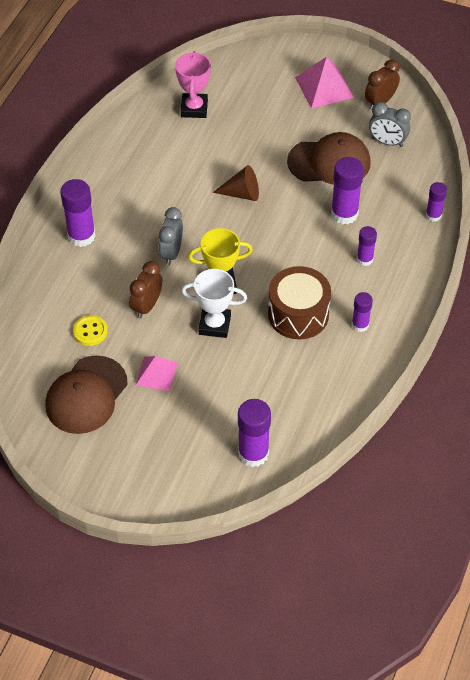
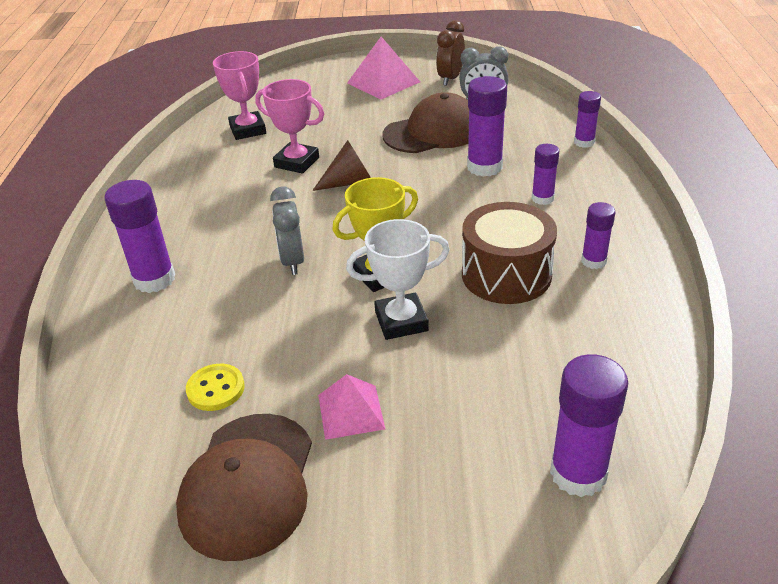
camera: 20 degrees left, 15 degrees down
brown clock [129,261,162,318] -> none
none -> pink trophy [255,79,324,174]

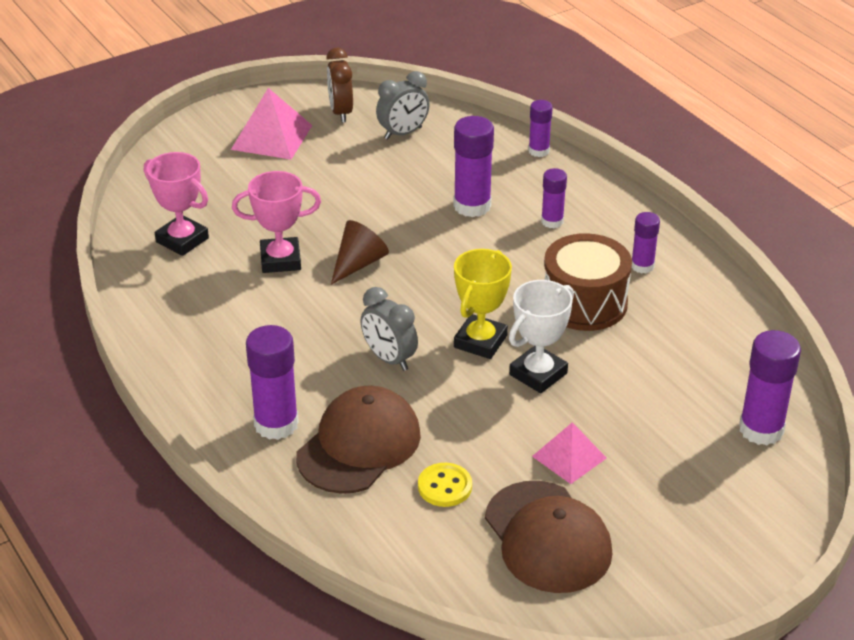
camera: 35 degrees left, 0 degrees up
brown cap [383,92,469,153] -> brown cap moved to [296,386,421,494]

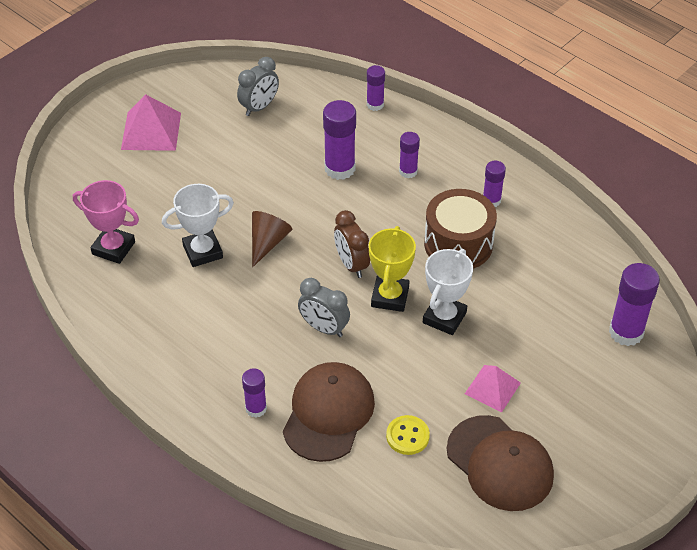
camera: 15 degrees left, 10 degrees up
pink trophy [232,171,321,273] -> white trophy [162,184,234,267]
purple glue stick [246,325,299,440] -> purple glue stick [242,368,267,418], size x0.59
brown clock [326,48,353,123] -> brown clock moved to [334,210,370,278]

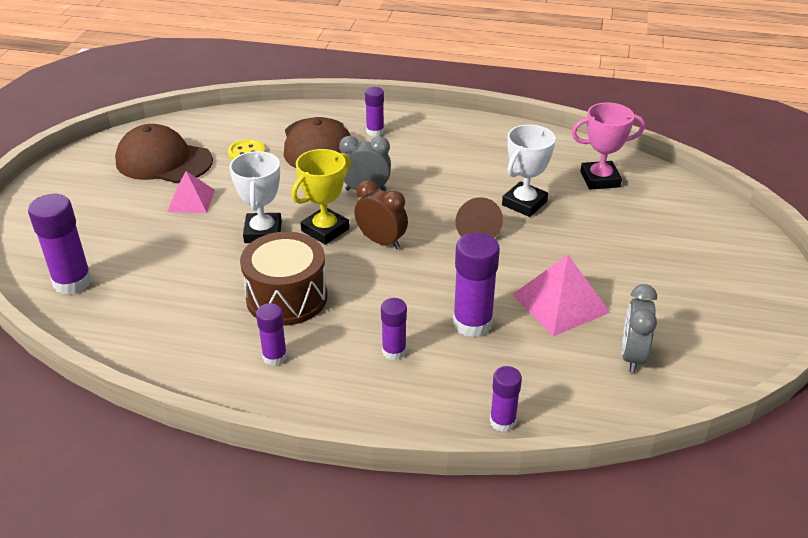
camera: 150 degrees right, 10 degrees down
pink pyramid [121,94,181,151] -> pink pyramid moved to [512,255,610,336]
yellow trophy [369,226,416,312] -> yellow trophy turned 60 degrees clockwise [291,149,351,245]

